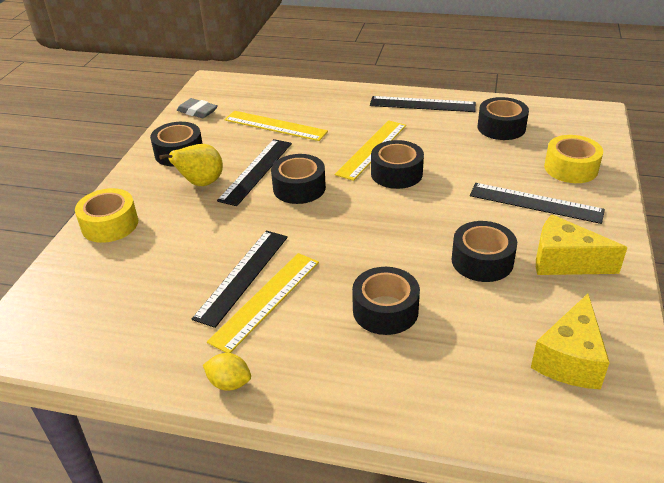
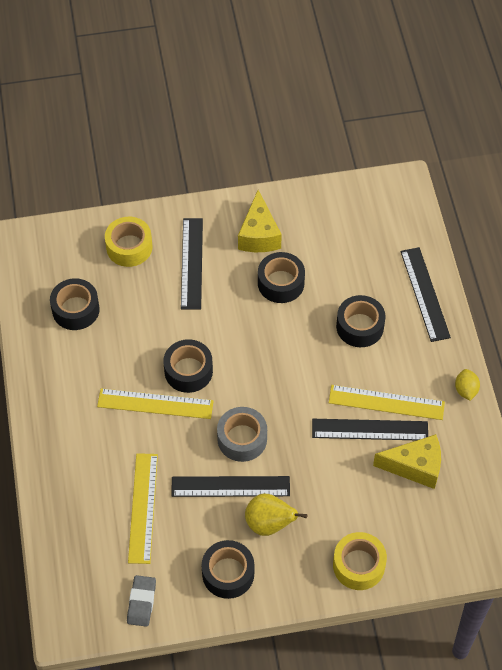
camera: 115 degrees left, 20 degrees up
black tape [271,154,326,204] -> grey tape [217,407,267,462]
black ruler [370,96,476,112] -> black ruler moved to [400,247,451,342]
yellow cheese [531,294,610,389] -> yellow cheese moved to [373,434,441,489]

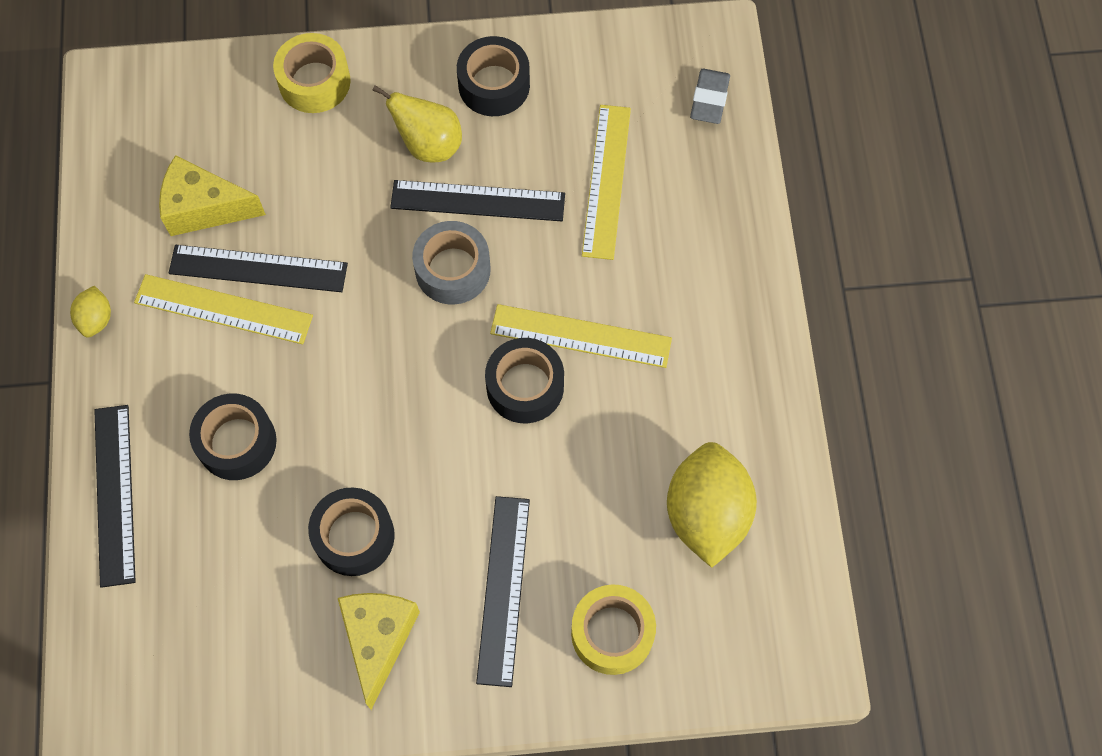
camera: 175 degrees left, 10 degrees up
black tape [50,278,100,330] -> yellow lemon [667,442,757,568]
grey eraser [127,575,156,627] -> grey eraser moved to [690,69,730,124]

